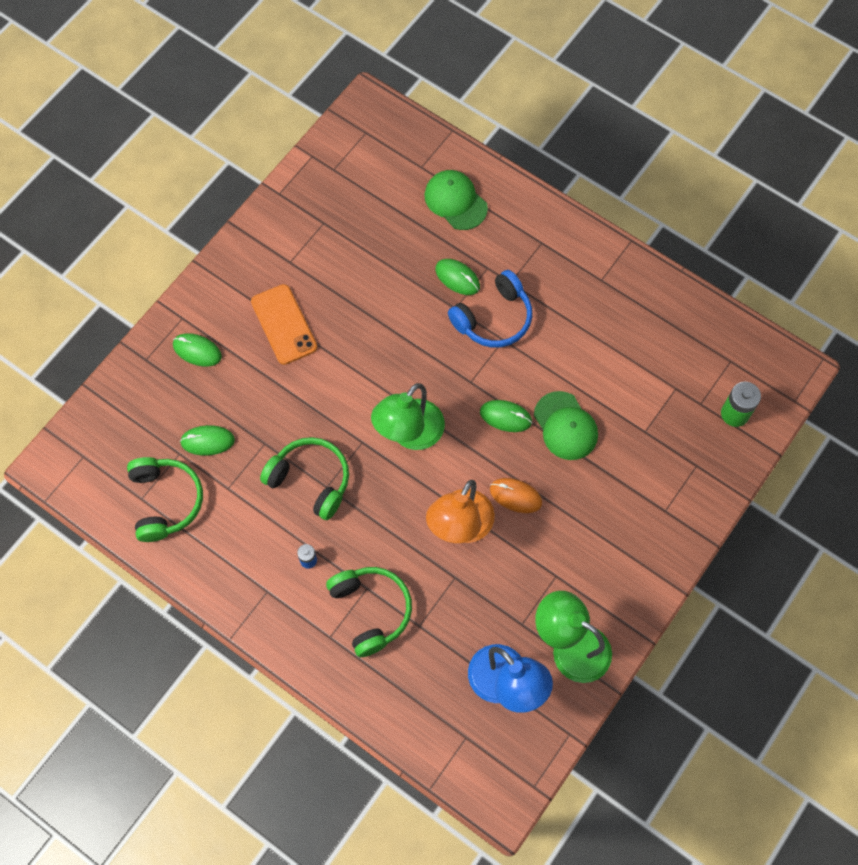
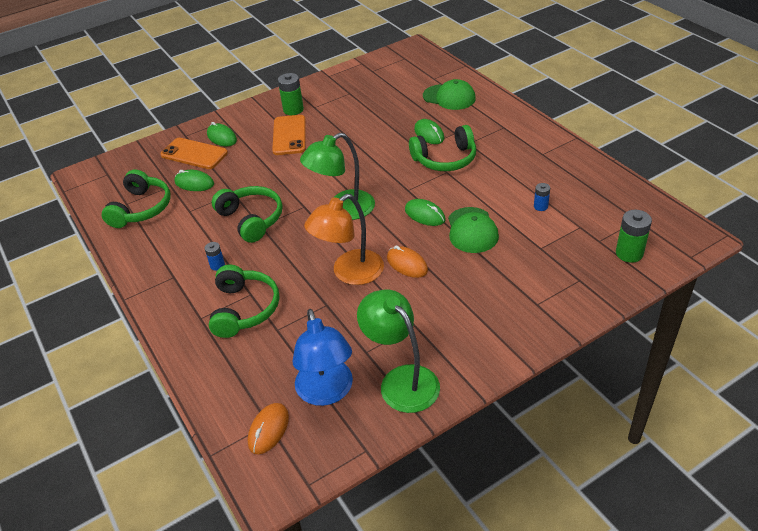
camera: 25 degrees right, 25 degrees down
green cap [425,170,488,230] -> green cap turned 135 degrees clockwise [423,79,476,110]
blue headphones [448,270,532,348] -> green headphones [409,125,476,171]
none -> orange phone [160,138,228,169]
none -> orange mouse [248,403,289,454]
none -> green battery [278,73,304,115]
none -> blue battery [534,183,550,211]

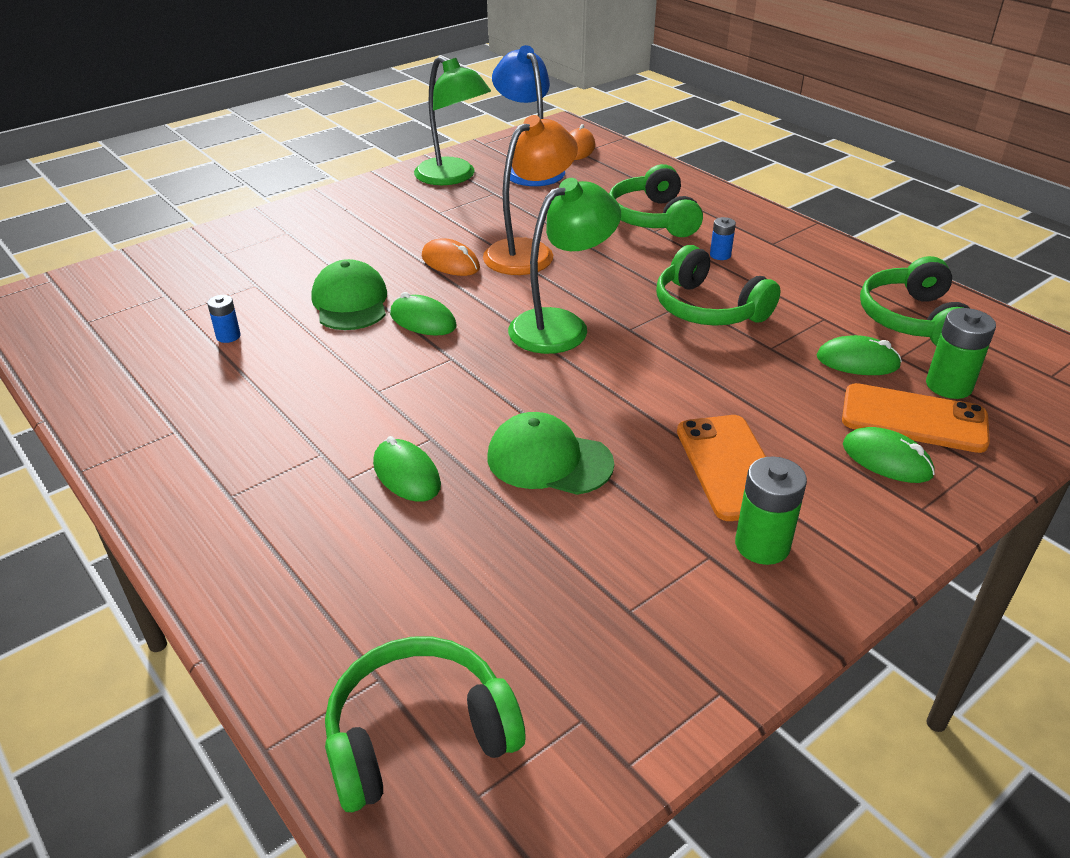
camera: 170 degrees right, 5 degrees down
green headphones [409,125,476,171] -> green headphones moved to [325,637,525,812]
green cap [423,79,476,110] -> green cap moved to [488,412,614,495]
green battery [616,210,652,263] -> green battery moved to [926,308,996,399]

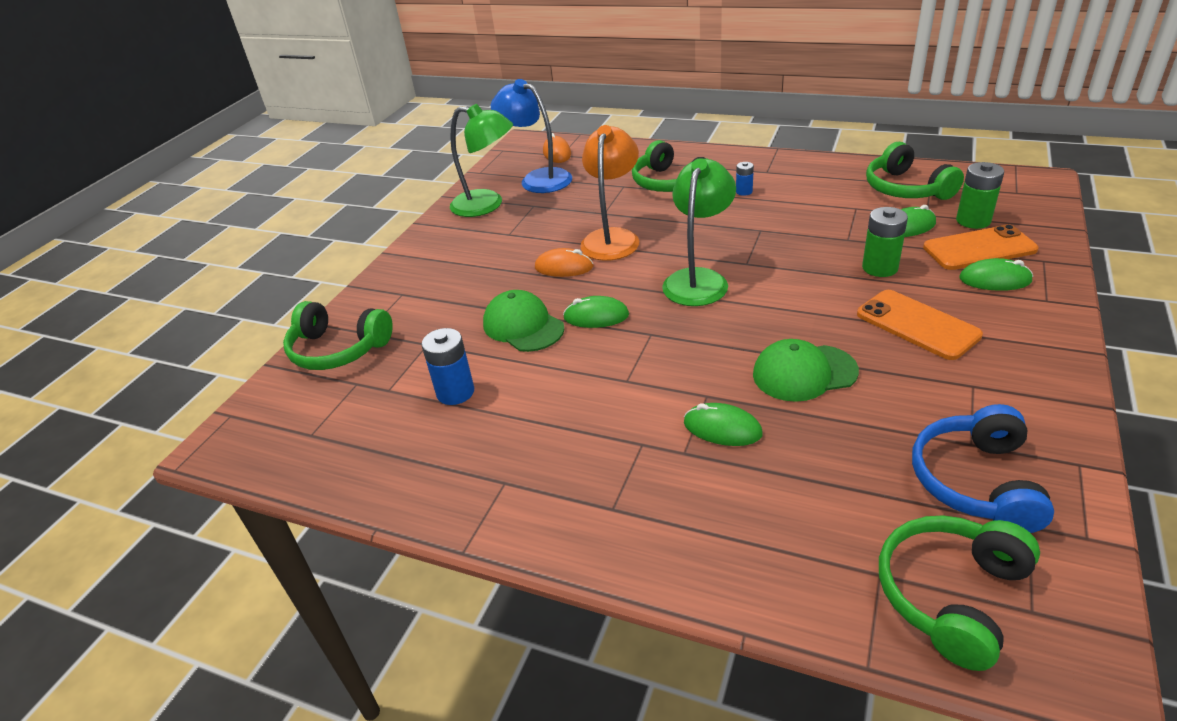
camera: 25 degrees left, 0 degrees up
blue battery [207,295,241,343] -> blue battery [421,328,474,405], size x1.74
green headphones [656,245,780,326] -> green headphones moved to [283,301,393,370]
green battery [735,456,807,565] -> green battery moved to [862,207,908,277]
none -> blue headphones [912,404,1054,533]

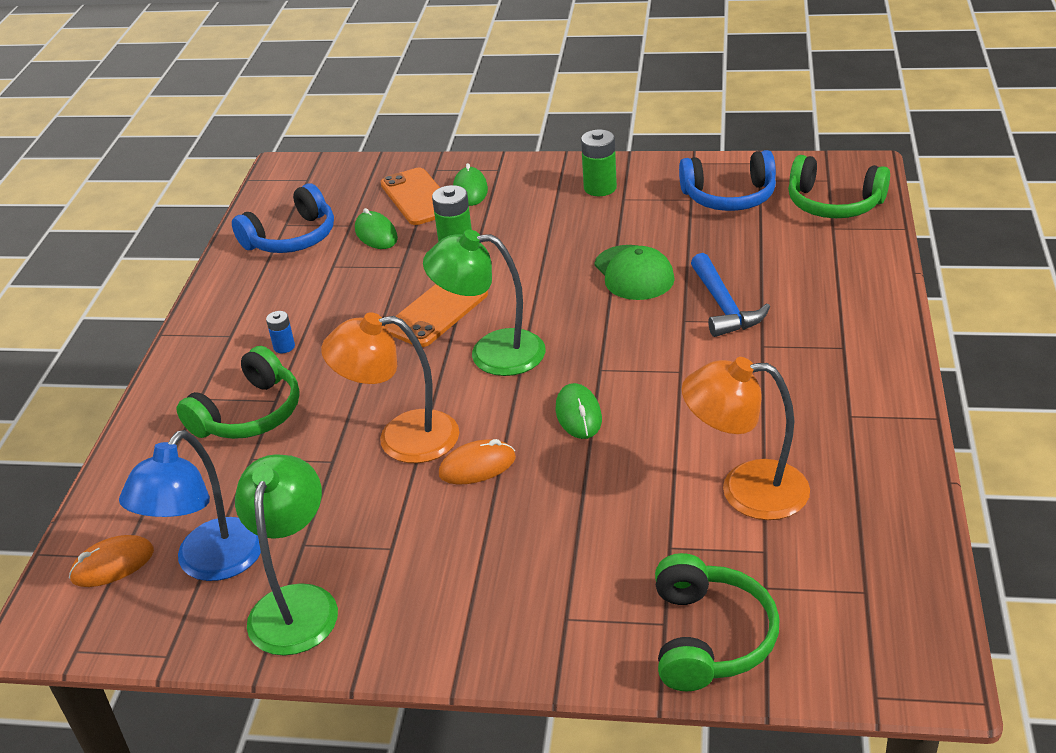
camera: 105 degrees left, 0 degrees up
blue battery [421,328,474,405] -> orange lamp [682,357,810,520]
green cap [483,290,564,352] -> none
orange mouse [535,248,594,277] -> orange mouse turned 75 degrees clockwise [439,439,516,484]
green mouse [684,403,763,446] -> blue hammer [691,253,770,337]
orange phone [857,290,983,360] -> orange phone moved to [385,284,488,347]
green headphones [866,142,964,200] -> blue headphones [232,184,334,253]
green battery [956,162,1004,229] -> green battery moved to [581,130,617,196]

